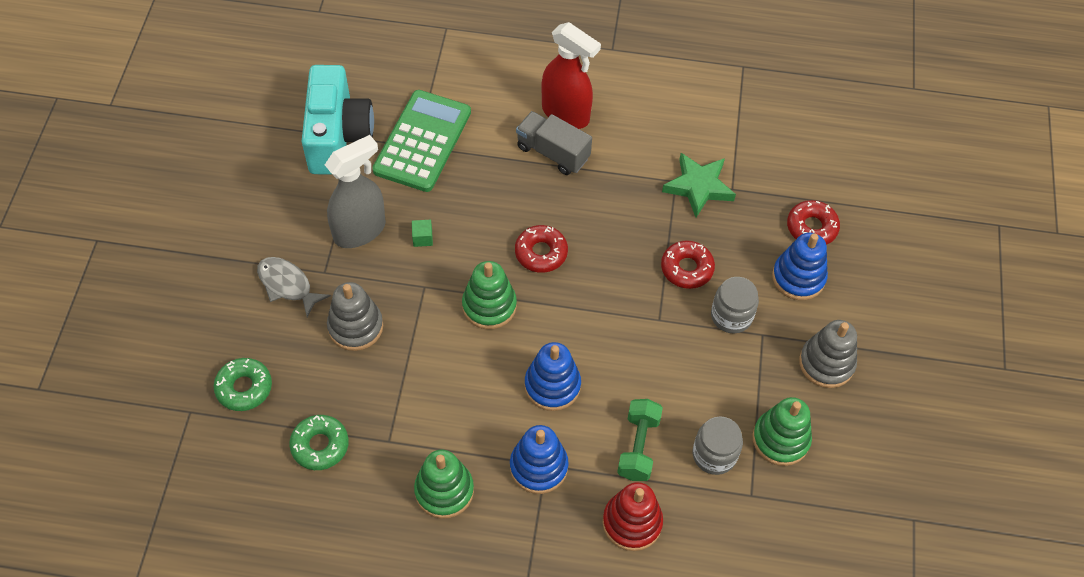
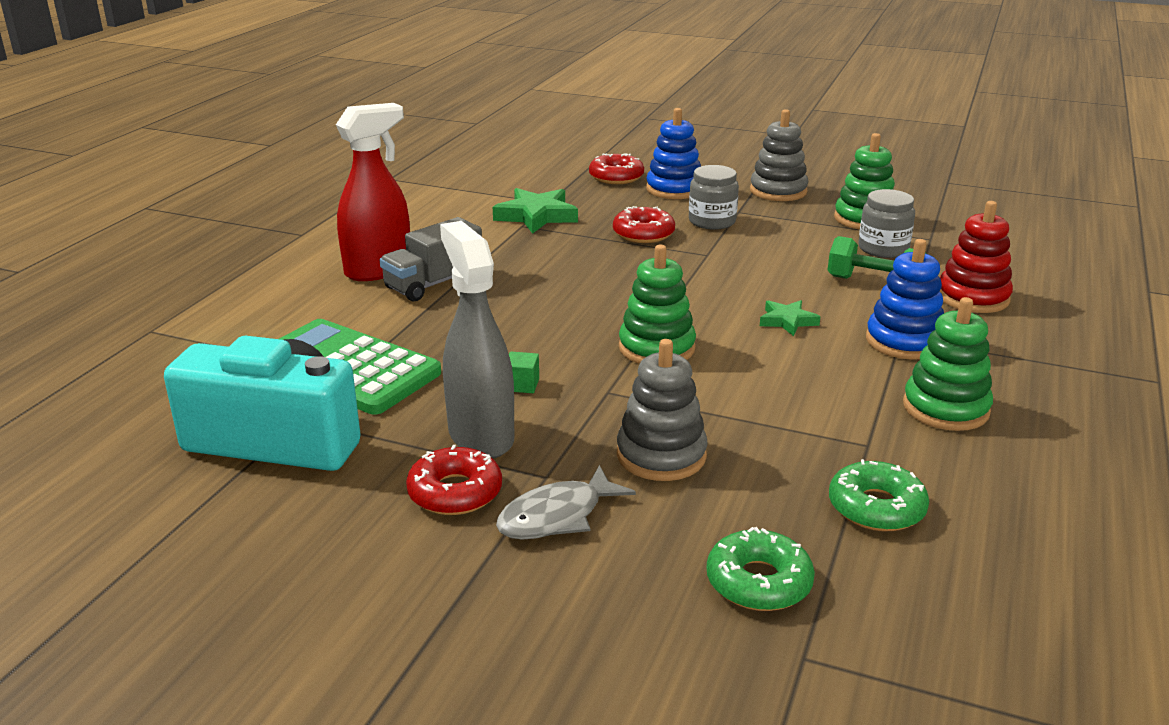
camera: 75 degrees left, 30 degrees down
red donut [515,225,568,273] -> red donut moved to [406,445,502,515]
blue stacking toy [524,342,581,411] -> green star [760,300,821,336]

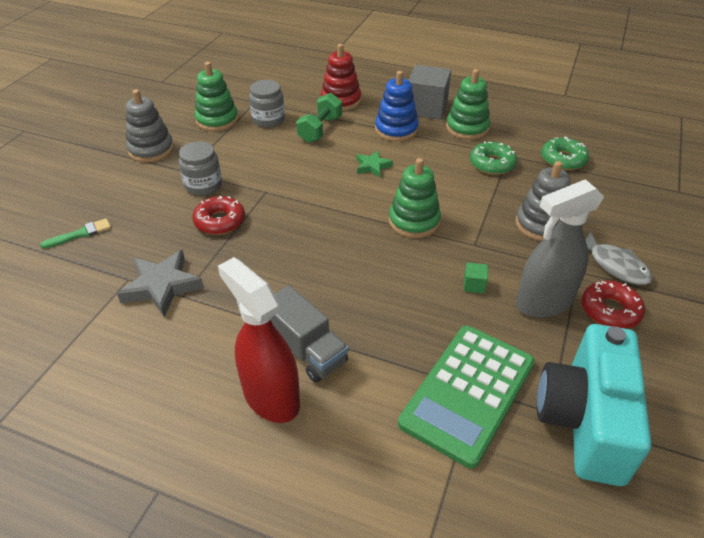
camera: 90 degrees left, 15 degrees up
green star [493,188,578,234] -> grey star [117,250,204,317]
red donut [589,153,644,184] -> green brush [40,218,111,249]
blue stacking toy [646,108,701,199] -> none
green donut [706,527,815,611] -> green donut moved to [470,141,517,175]
none -> grey cube [408,65,451,120]

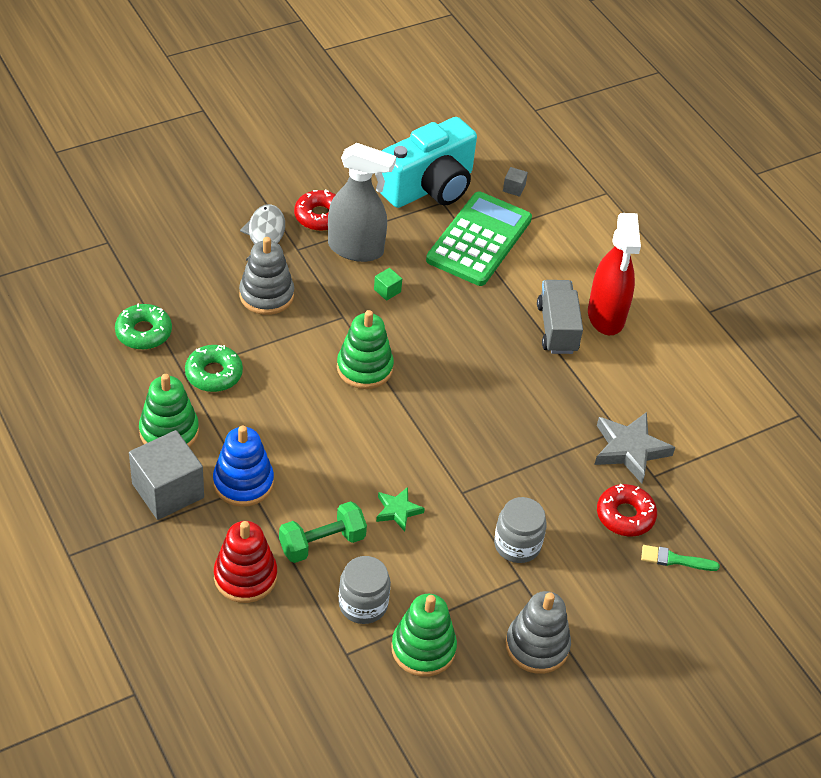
camera: 145 degrees left, 5 degrees up
red donut [192,196,245,235] -> red donut moved to [597,484,657,537]
green star [357,151,393,178] -> green star moved to [376,487,425,532]
green calculator [398,326,535,468] -> green calculator turned 45 degrees counterclockwise [426,192,532,286]
none -> grey cube [503,167,528,197]

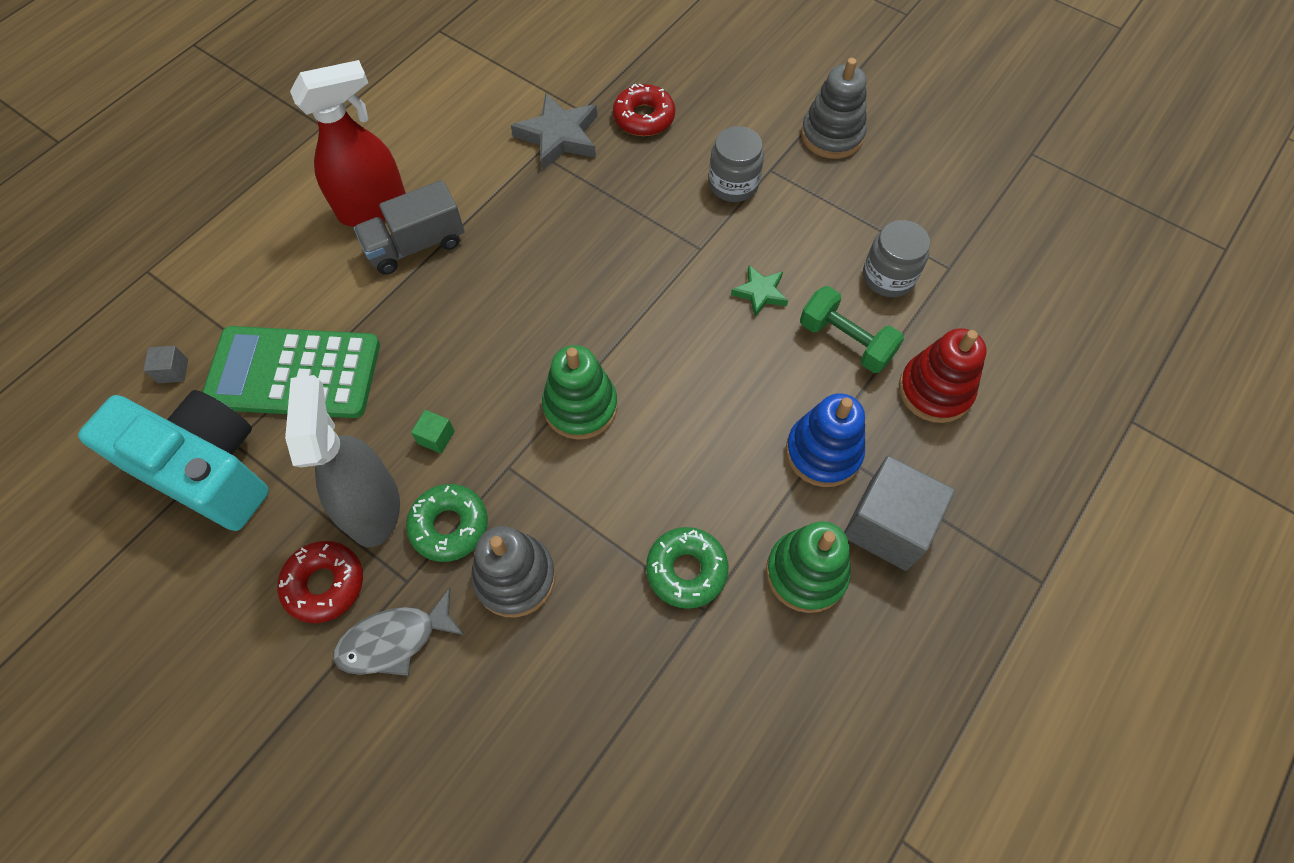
camera: 110 degrees left, 15 degrees up
green donut [115,304,172,350] -> green donut moved to [406,484,488,562]
green stacking toy [391,594,457,677] -> none
green brush [641,545,720,571] -> none

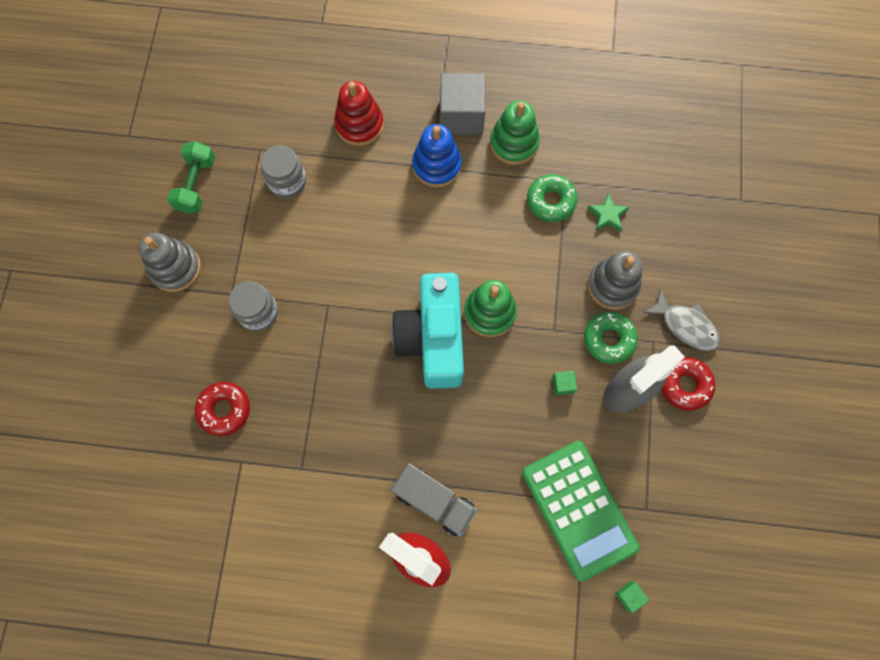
camera: 120 degrees left, 10 degrees up
turquoise camera [78,390,269,531] -> turquoise camera moved to [392,273,464,389]
grey cube [143,346,188,383] -> green cube [615,581,649,613]
grey star [511,93,597,171] -> none
green star [731,265,788,317] -> green star moved to [587,193,629,232]
green dumbbell [800,286,904,373] -> green dumbbell moved to [167,141,215,214]

